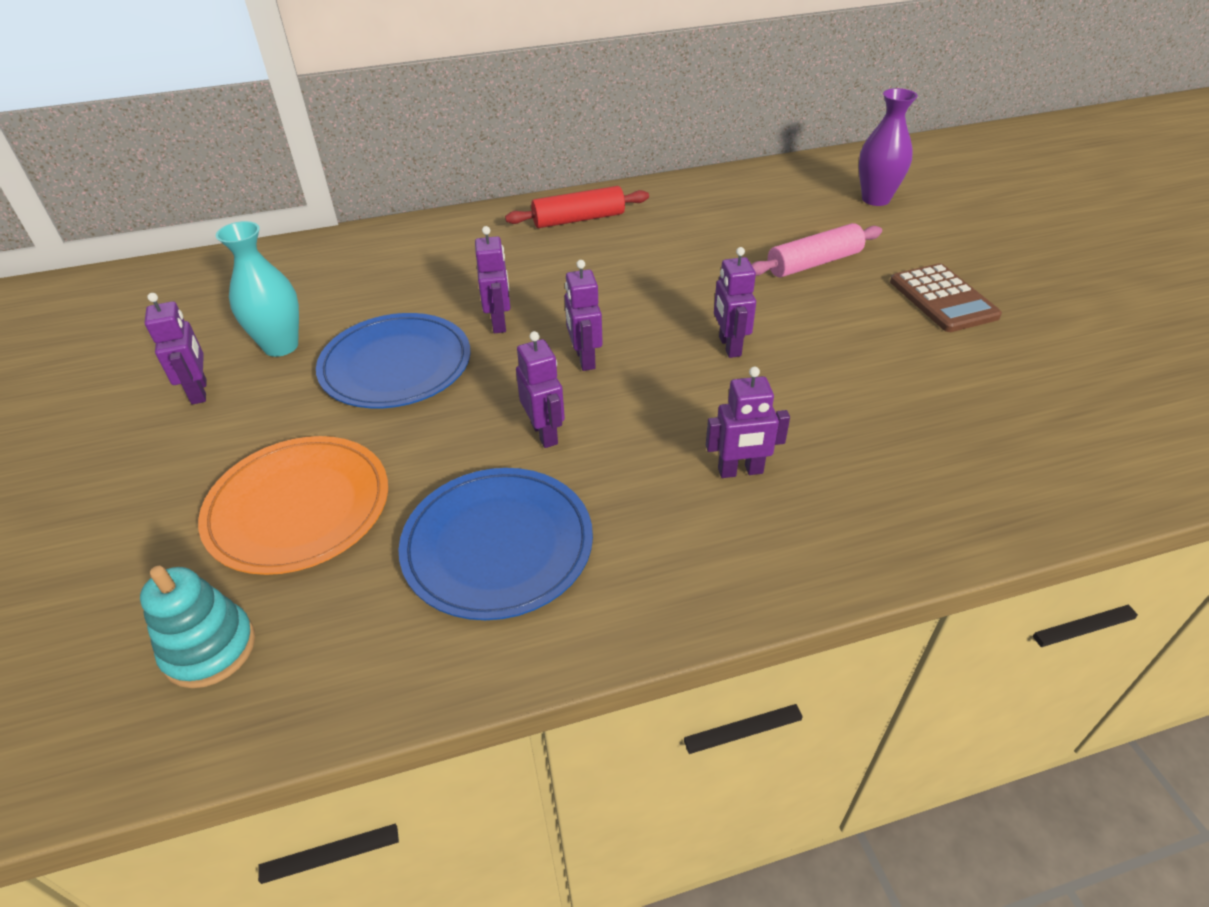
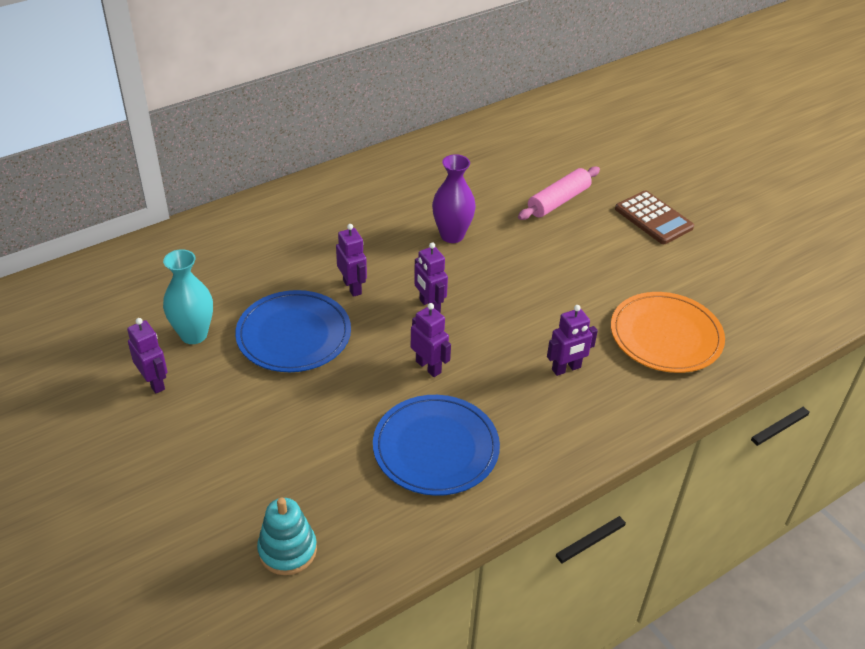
camera: 20 degrees left, 0 degrees up
orange plate [198,436,388,575] -> orange plate moved to [611,292,725,373]
red rolling pin [505,186,649,228] -> none
purple robot [714,247,756,358] -> none
purple vase [859,88,918,206] -> purple vase moved to [432,154,476,243]

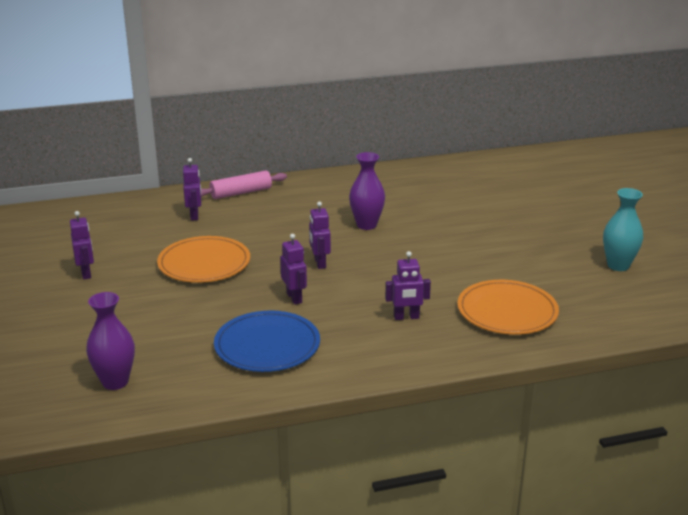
camera: 20 degrees right, 15 degrees down
turquoise vase [163,249,213,344] -> turquoise vase moved to [603,188,643,271]
blue plate [235,290,351,372] -> orange plate [157,236,250,283]
turquoise stacking toy [257,498,317,575] -> purple vase [86,292,135,390]
purple robot [336,224,367,297] -> purple robot moved to [183,158,201,221]
pink rolling pin [518,166,600,220] -> pink rolling pin moved to [201,171,287,199]
brown calculator [615,191,694,244] -> none

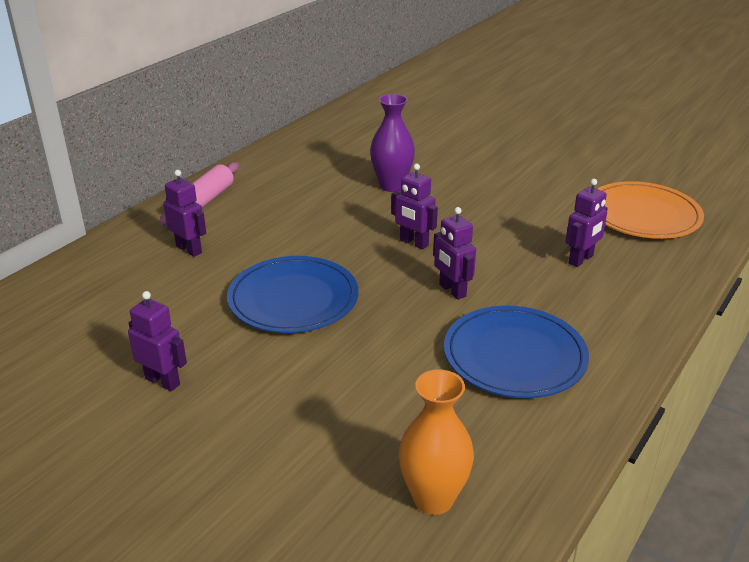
camera: 40 degrees left, 5 degrees up
purple vase [86,292,135,390] -> orange vase [399,369,474,515]
orange plate [157,236,250,283] -> blue plate [227,256,358,333]
purple robot [280,234,307,305] -> purple robot turned 150 degrees counterclockwise [433,207,476,300]
turquoise vase [603,188,643,271] -> none

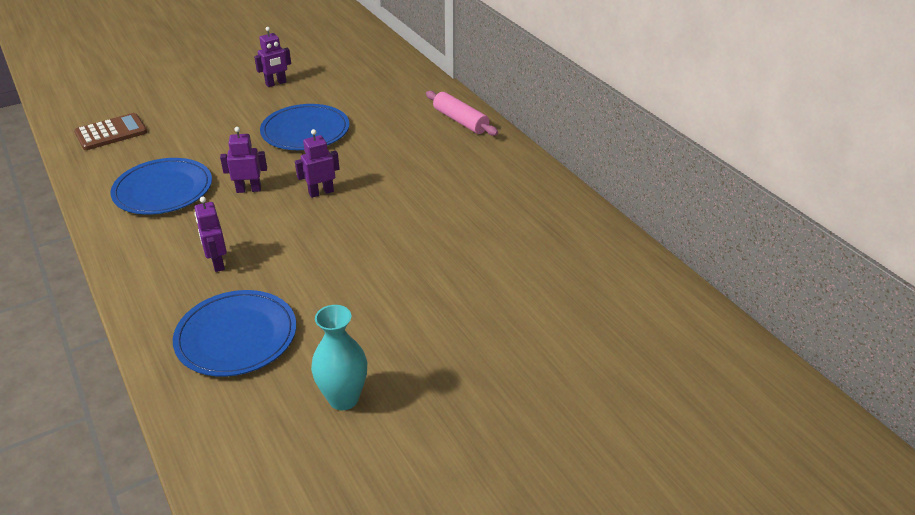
camera: 115 degrees right, 5 degrees up
purple robot [163,170,206,257] -> none
purple vase [370,94,415,192] -> none
orange vase [399,369,474,515] -> brown calculator [74,113,147,150]
orange plate [597,181,704,239] -> blue plate [173,290,296,377]
none -> turquoise vase [311,305,367,410]

